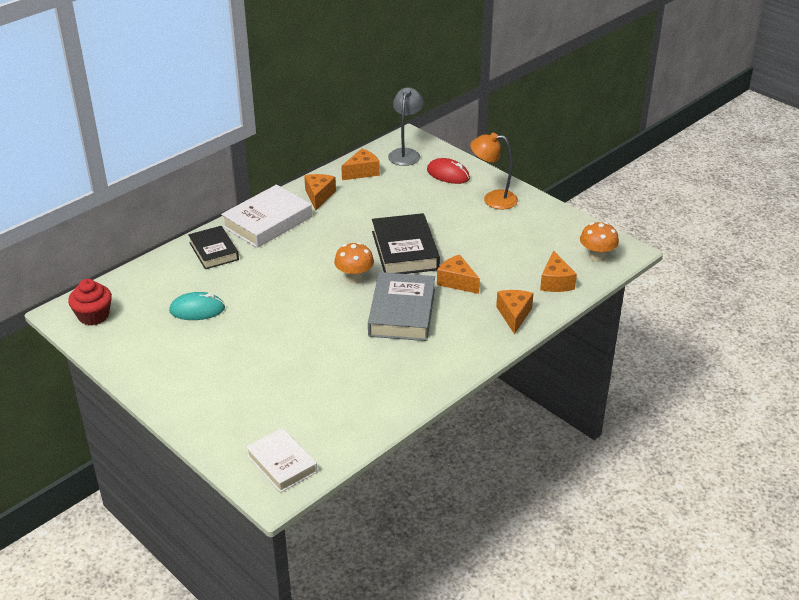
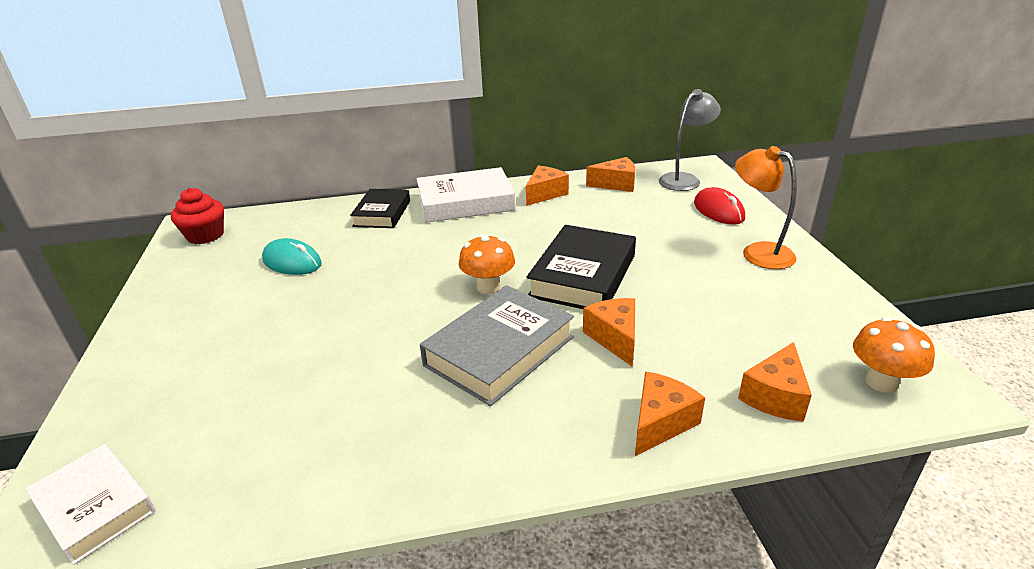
camera: 35 degrees right, 5 degrees down
white book [246,428,317,493] -> white book turned 45 degrees counterclockwise [25,444,156,565]

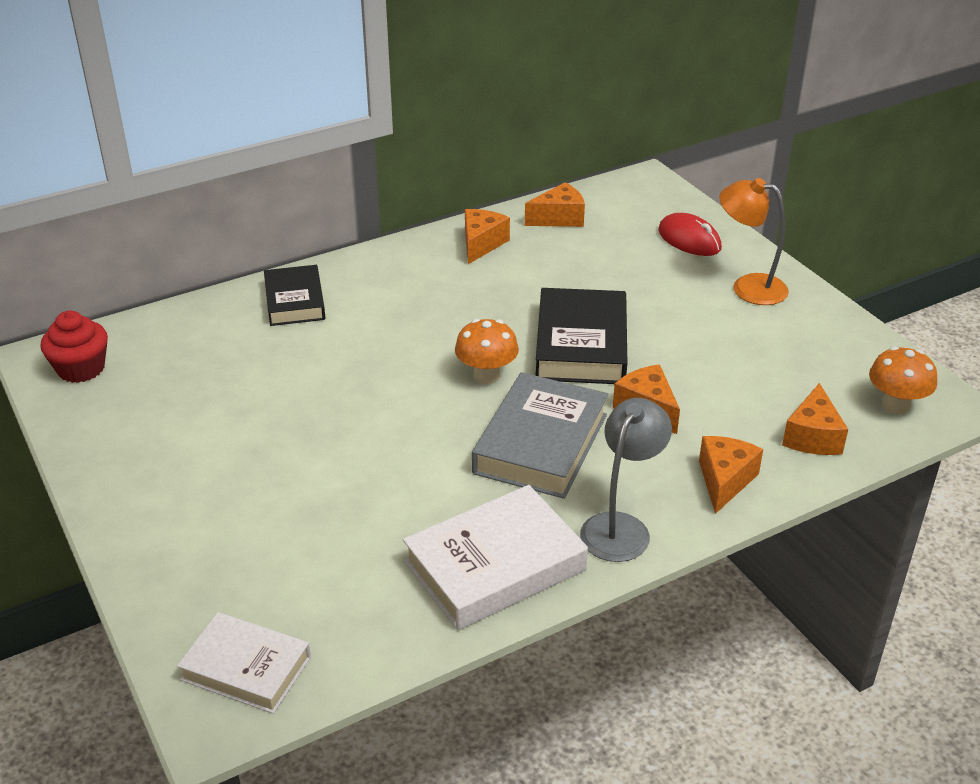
camera: 20 degrees left, 5 degrees up
turquoise mouse [262,238,322,275] -> none
white book [416,167,516,223] -> white book moved to [403,485,588,630]
grey lamp [659,89,721,191] -> grey lamp moved to [580,398,672,562]

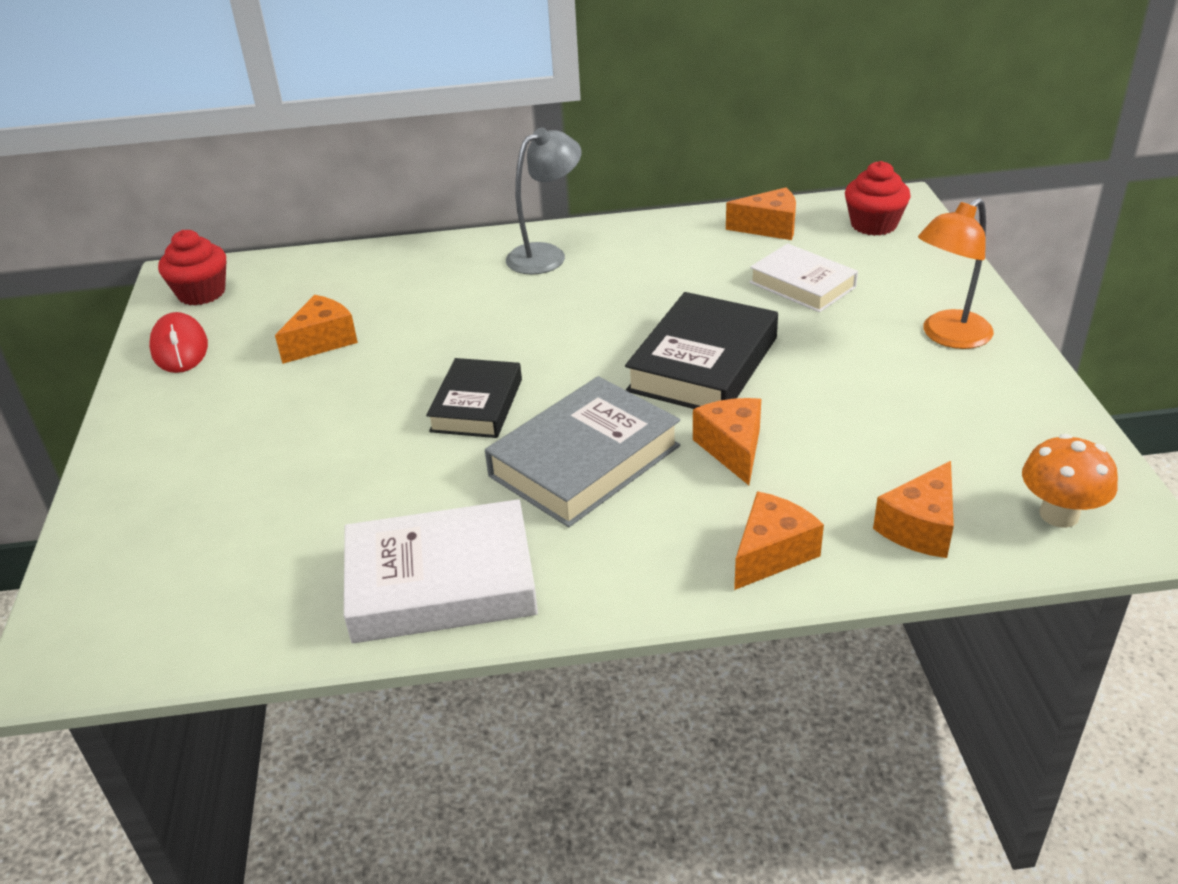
camera: 25 degrees right, 0 degrees up
white book [177,612,311,714] -> white book moved to [749,243,858,312]
black book [264,265,325,326] -> black book moved to [426,358,522,438]
orange mushroom [455,319,519,384] -> none
orange cheese [465,209,510,264] -> orange cheese moved to [275,295,358,364]
grey lamp [580,398,672,562] -> grey lamp moved to [506,128,582,275]
red mouse [658,213,722,256] -> red mouse moved to [149,312,208,373]
orange lamp [719,178,789,305] -> orange lamp turned 90 degrees counterclockwise [918,198,994,349]
none -> red cupcake [845,161,911,236]

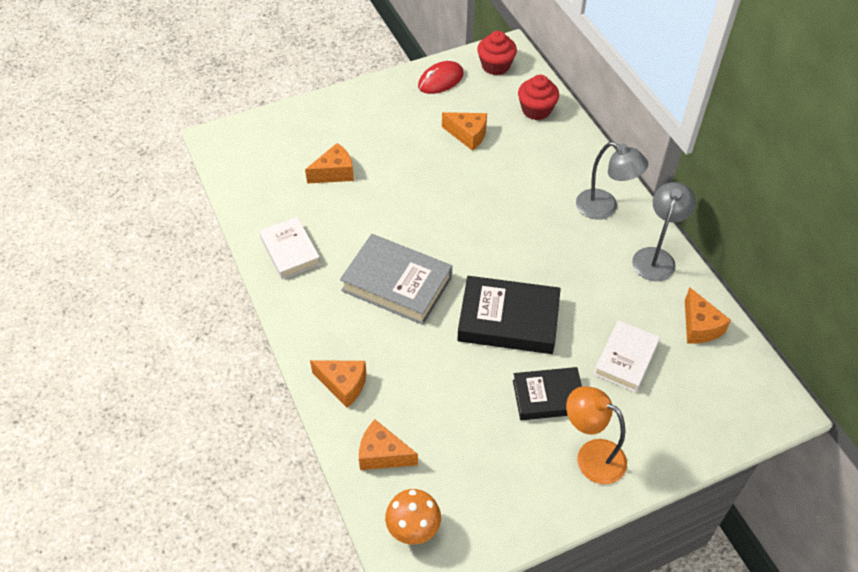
camera: 70 degrees right, 15 degrees up
white book [344,499,538,643] -> white book [259,217,321,280], size x0.65
black book [426,358,522,438] -> black book moved to [513,367,582,420]
orange cheese [693,398,761,485] -> orange cheese moved to [305,143,354,184]
red cupcake [845,161,911,236] -> red cupcake moved to [518,75,559,120]
none -> grey lamp [632,182,696,281]

